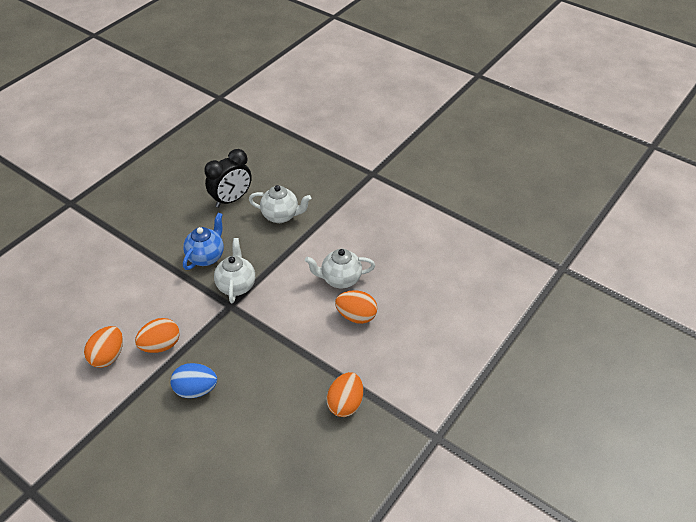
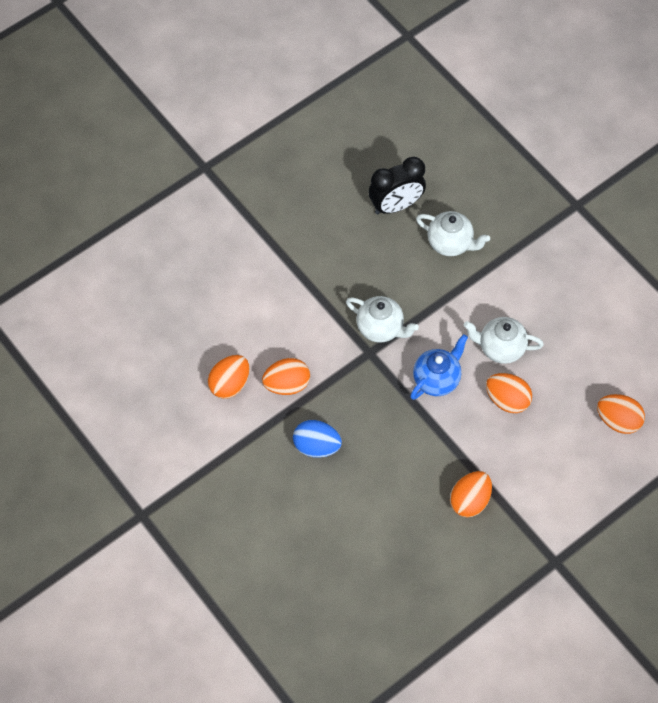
camera: 15 degrees right, 15 degrees up
blue teapot [183,213,224,270] -> blue teapot moved to [410,334,468,400]
white teapot [214,238,255,303] -> white teapot turned 105 degrees clockwise [346,296,419,342]
none -> orange egg [597,394,645,434]

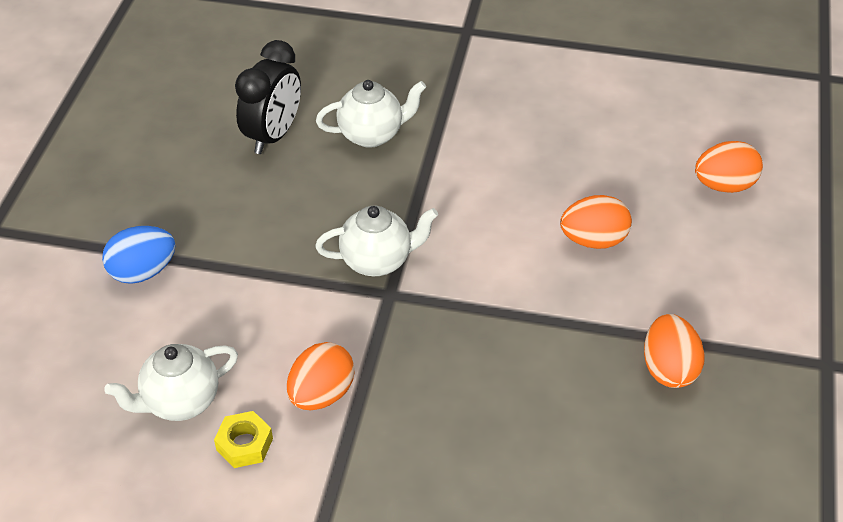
camera: 40 degrees left, 15 degrees down
orange egg [208,355,250,399] -> yellow nut [214,411,273,468]
blue egg [293,420,342,458] -> blue egg moved to [102,226,176,284]
blue teapot [410,334,468,400] -> none
white teapot [464,317,544,364] -> white teapot moved to [104,344,238,421]

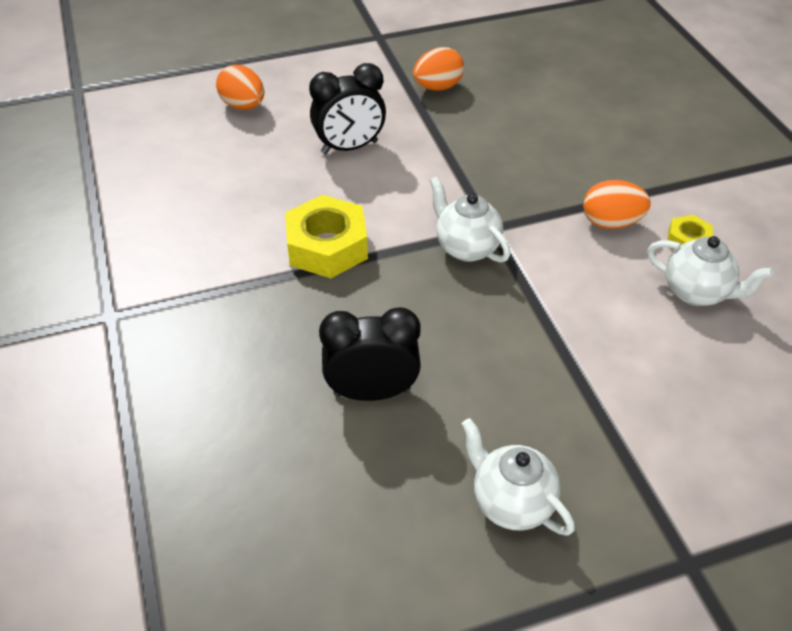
camera: 120 degrees left, 0 degrees up
blue egg [102,226,176,284] -> none
white teapot [316,80,426,148] -> white teapot moved to [462,418,575,536]
orange egg [560,195,632,249] -> black clock [309,63,386,154]
none -> yellow nut [285,195,368,278]

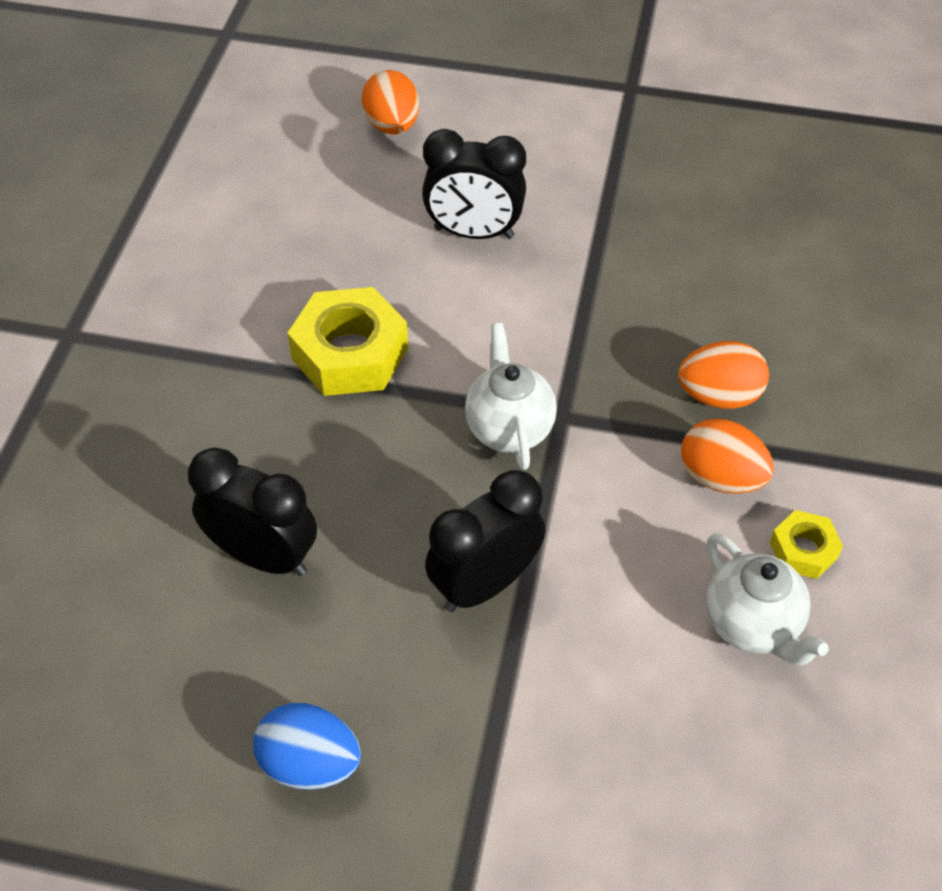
camera: 30 degrees right, 5 degrees up
orange egg [413,47,464,91] -> orange egg moved to [678,341,769,409]
white teapot [462,418,575,536] -> blue egg [253,703,361,790]
none -> black clock [425,470,546,612]

